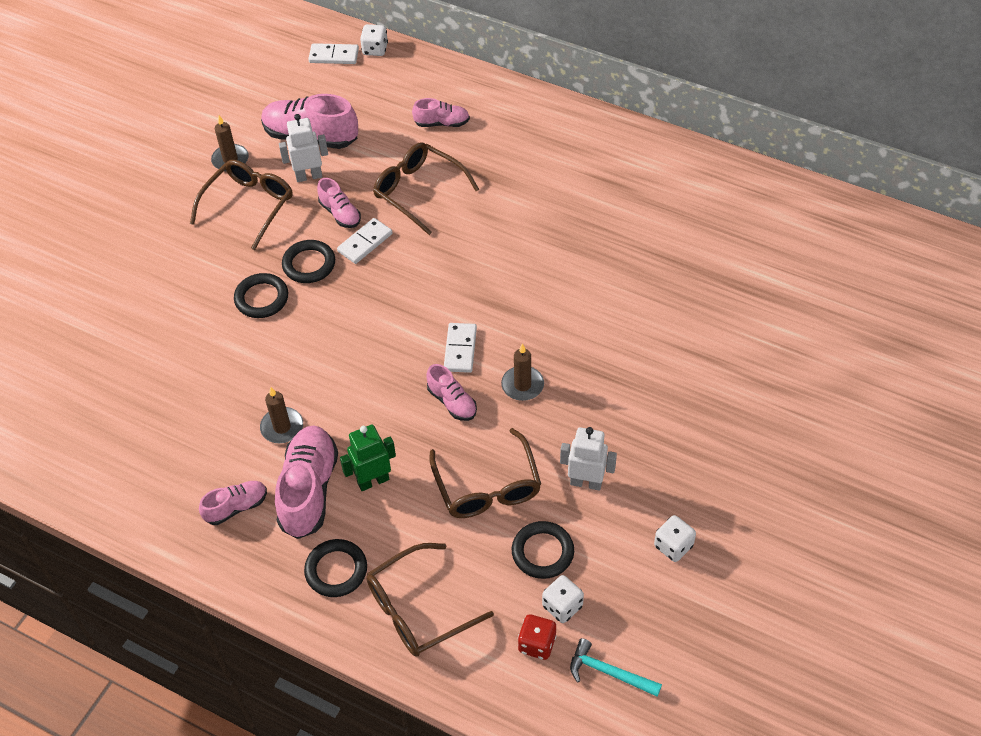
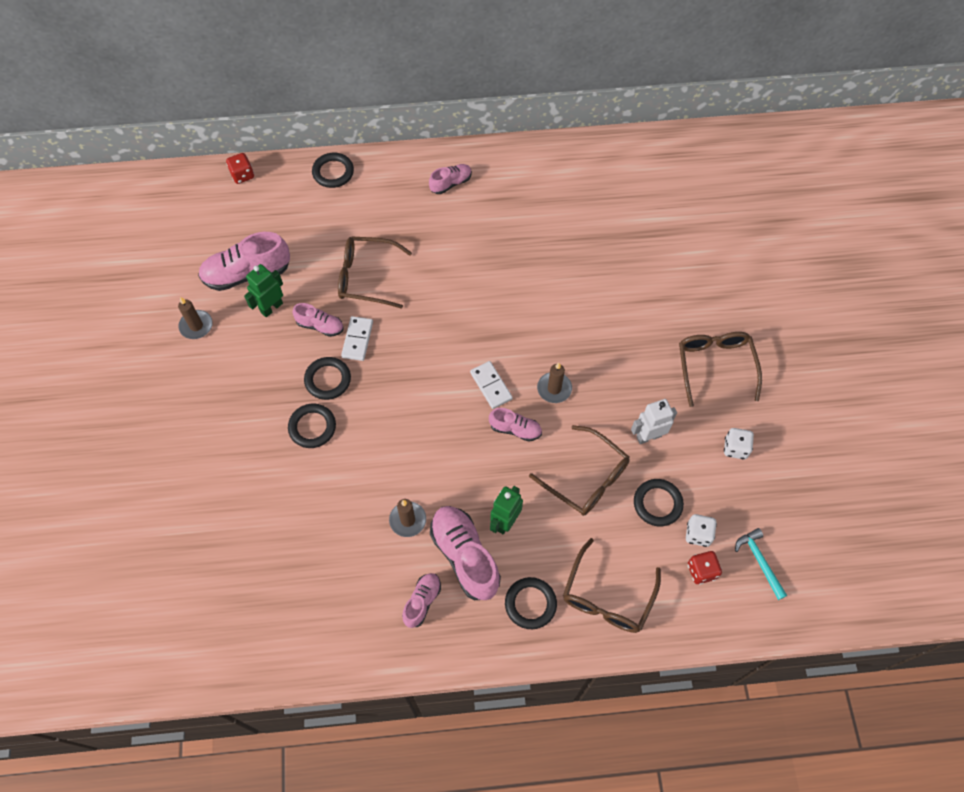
camera: 35 degrees left, 10 degrees up
brown glasses [190,160,293,250] -> brown glasses moved to [679,332,762,407]
white robot [279,114,328,182] -> green robot [244,264,283,317]
white domino [308,43,359,64] -> none
white dice [360,24,388,56] -> red dice [226,153,254,184]
pink shoe [412,98,470,127] -> pink shoe moved to [429,164,472,194]
turquoise hammer [570,638,662,697] -> turquoise hammer turned 75 degrees clockwise [735,528,787,600]
none -> black ring [312,153,354,188]

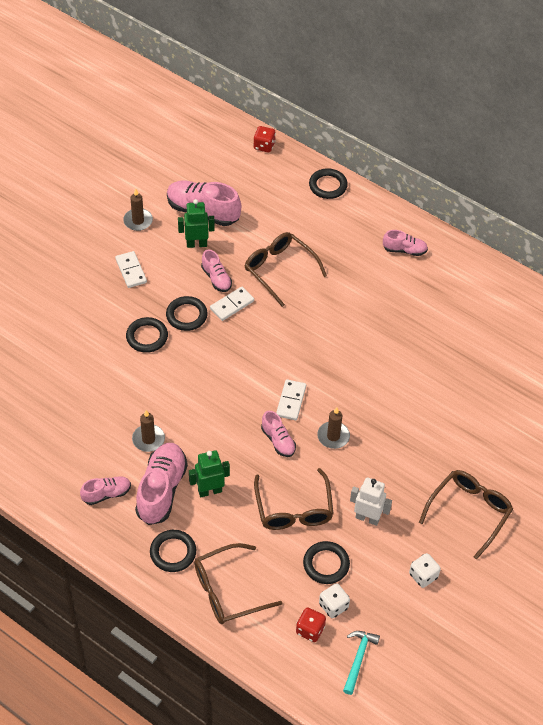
camera: 40 degrees right, 10 degrees down
none -> white domino [115,251,147,288]

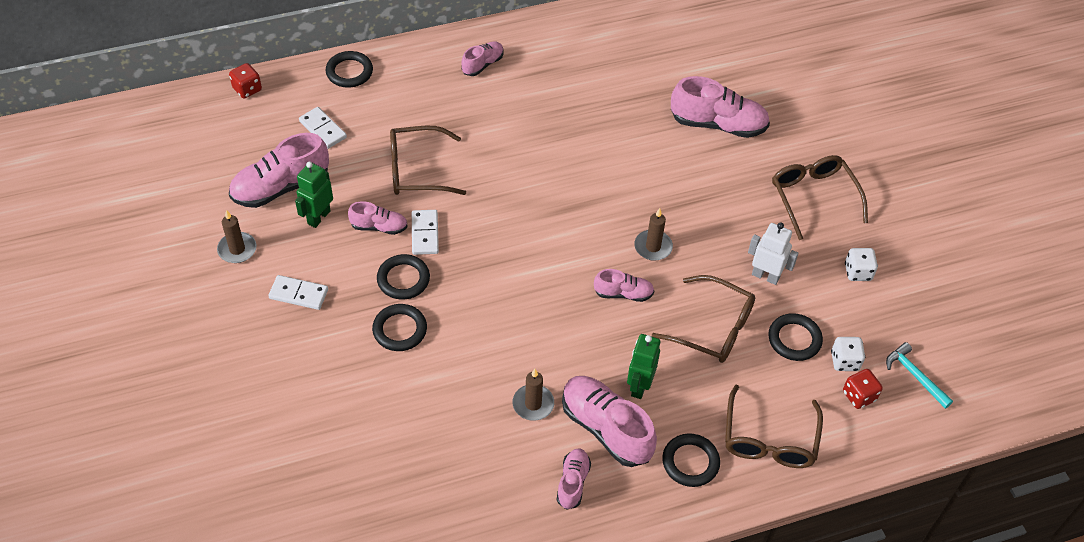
camera: 55 degrees left, 0 degrees up
white domino [276,379,306,420] -> white domino moved to [299,107,347,149]
white robot [350,477,392,526] -> white robot turned 60 degrees clockwise [748,222,798,285]
none -> pink shoe [671,76,770,138]

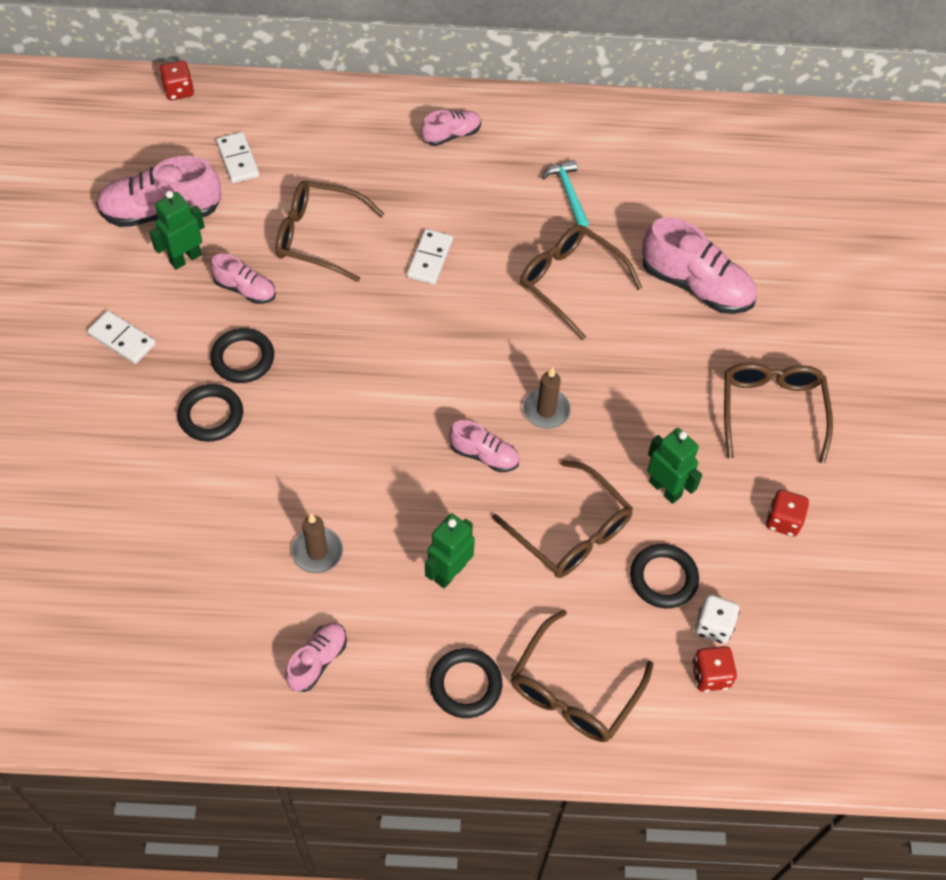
camera: 20 degrees right, 5 degrees up
brown candle [217,210,256,263] -> none
black ring [325,51,373,88] -> none
white domino [412,210,439,255] -> white domino moved to [407,229,453,284]
pink shoe [562,376,657,467] -> none
white robot [748,222,798,285] -> green robot [647,428,702,504]
white dice [845,248,878,281] -> red dice [766,490,809,537]
turquoise hammer [886,342,953,409] -> turquoise hammer moved to [542,160,589,227]
none -> brown glasses [520,225,642,340]

